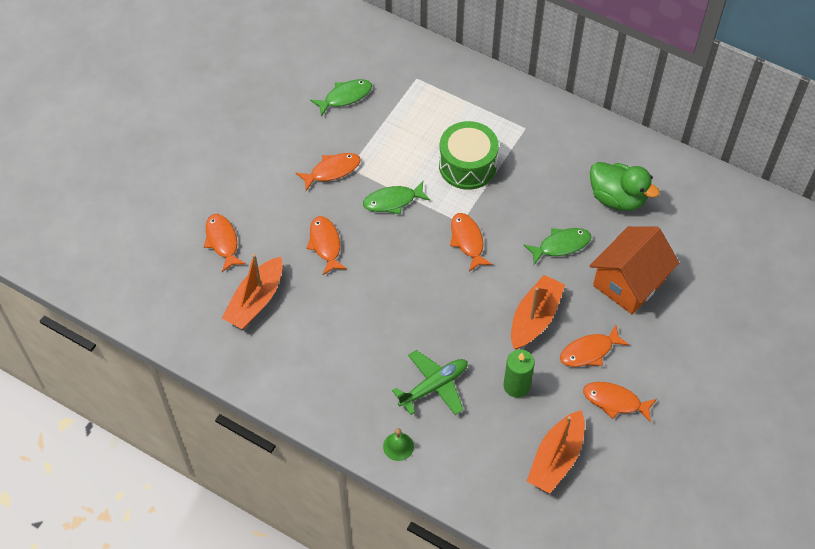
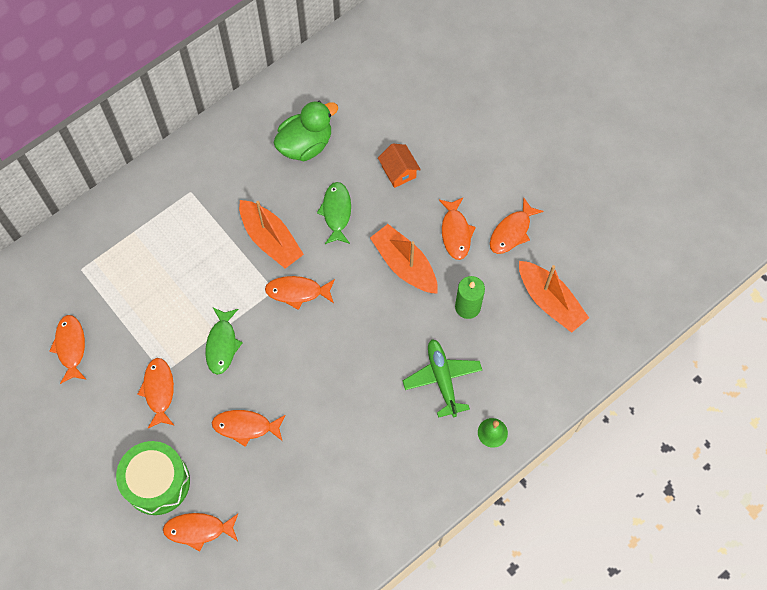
camera: 70 degrees left, 10 degrees up
orange boat [222,254,283,329] -> orange boat moved to [239,200,304,269]
green fish [310,79,372,117] -> orange fish [49,315,87,384]
green drum [439,121,499,190] -> green drum moved to [116,441,190,515]
orange house [589,226,679,314] -> orange house [378,143,421,188], size x0.52

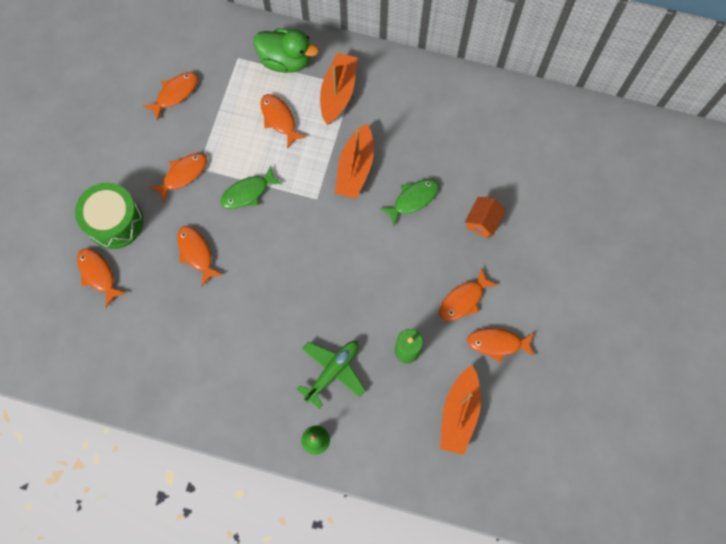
camera: 55 degrees right, 5 degrees up
orange fish [265,276,335,310] -> orange fish moved to [260,94,307,149]
green duck [274,101,338,161] -> green duck moved to [254,28,319,73]
orange boat [370,224,438,294] -> orange boat moved to [320,53,357,124]

